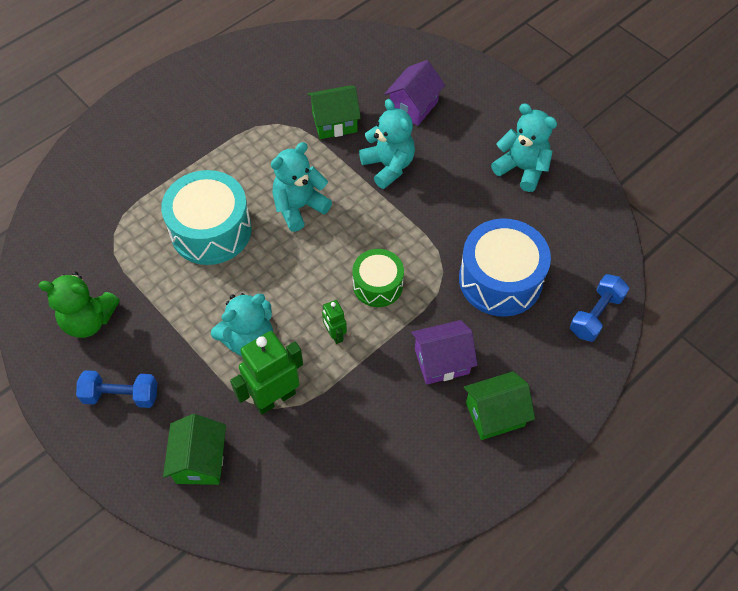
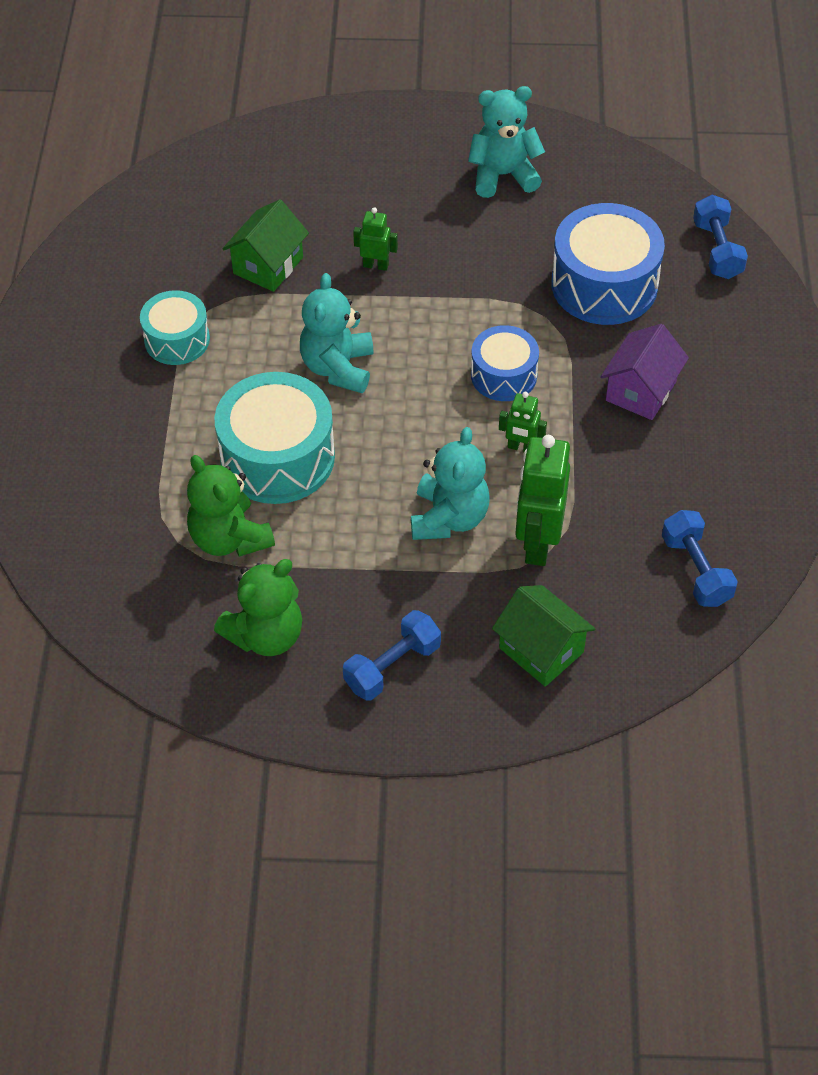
camera: 45 degrees left, 5 degrees down
green drum [353,249,404,307] -> blue drum [471,325,539,401]
turquoise teddy bear [359,99,415,189] -> green robot [353,207,398,271]
purple house [384,60,445,126] -> none
green house [464,371,535,440] -> none
none -> turquoise drum [140,290,210,365]
none -> green teddy bear [187,455,275,557]
none -> blue dumbbell [662,510,738,607]

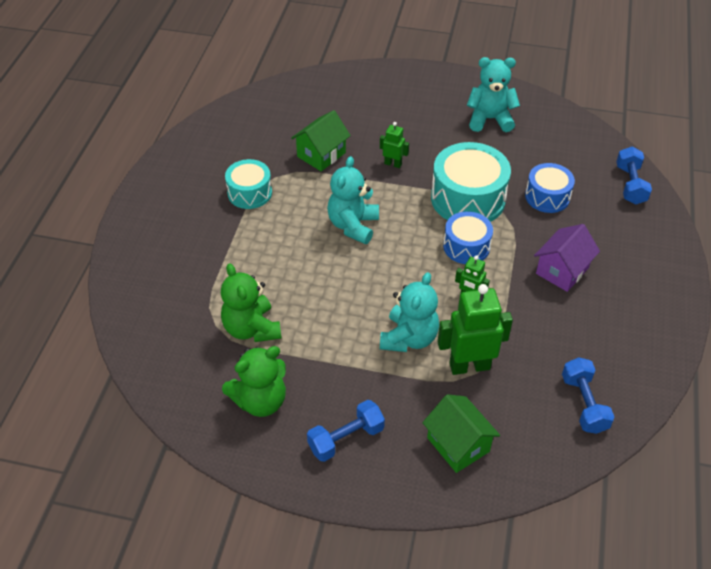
camera: 10 degrees right, 5 degrees down
turquoise drum [214,372,335,504] -> turquoise drum moved to [431,142,511,222]
green robot [515,435,570,566] -> green robot turned 60 degrees clockwise [438,284,513,375]
blue drum [551,203,665,325] -> blue drum [525,163,575,213], size x0.60

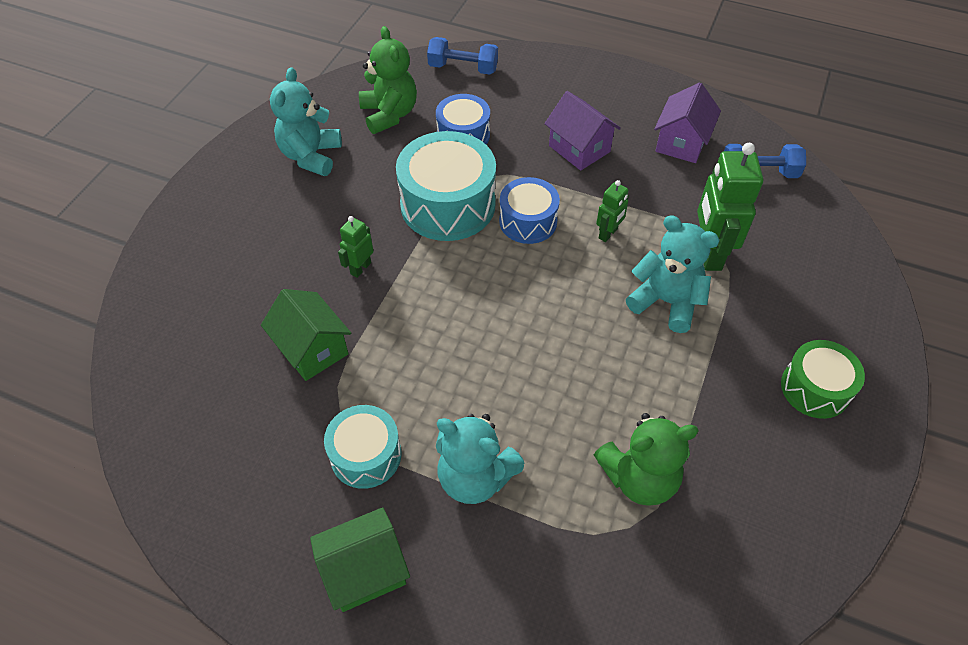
camera: 80 degrees left, 5 degrees up
green teddy bear [222,346,286,417] -> green teddy bear moved to [359,26,417,134]
blue dumbbell [307,400,385,462] -> green drum [781,340,865,419]
turquoise teddy bear [327,156,379,244] -> turquoise teddy bear moved to [436,414,525,504]
green house [422,394,500,473] -> green house moved to [310,507,410,612]
none -> purple house [654,83,721,163]

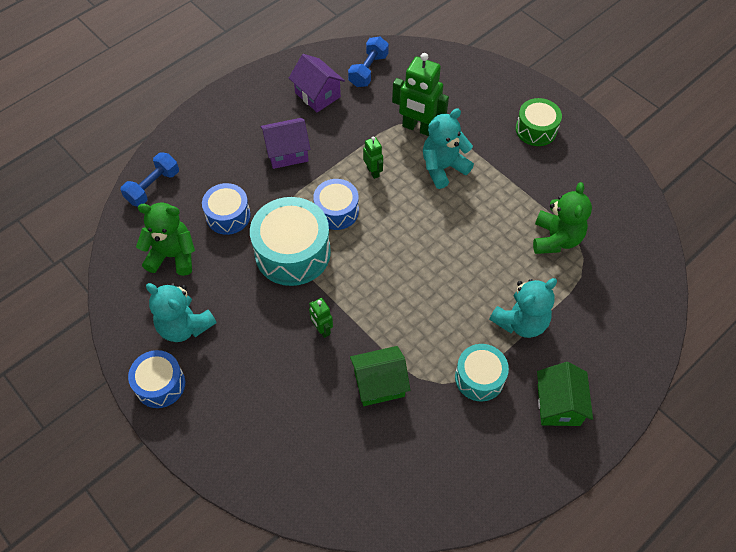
camera: 65 degrees left, 5 degrees up
none -> blue drum [128,350,185,408]

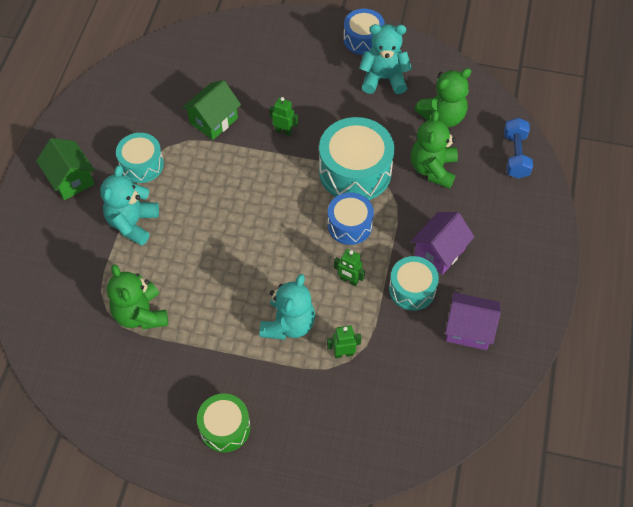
camera: 145 degrees right, 0 degrees up
blue drum [202,183,251,235] -> green teddy bear [411,110,458,189]
blue dumbbell [348,37,389,87] -> none
green robot [392,53,449,136] -> green robot [327,325,361,358], size x0.52
none -> turquoise drum [389,256,439,311]

